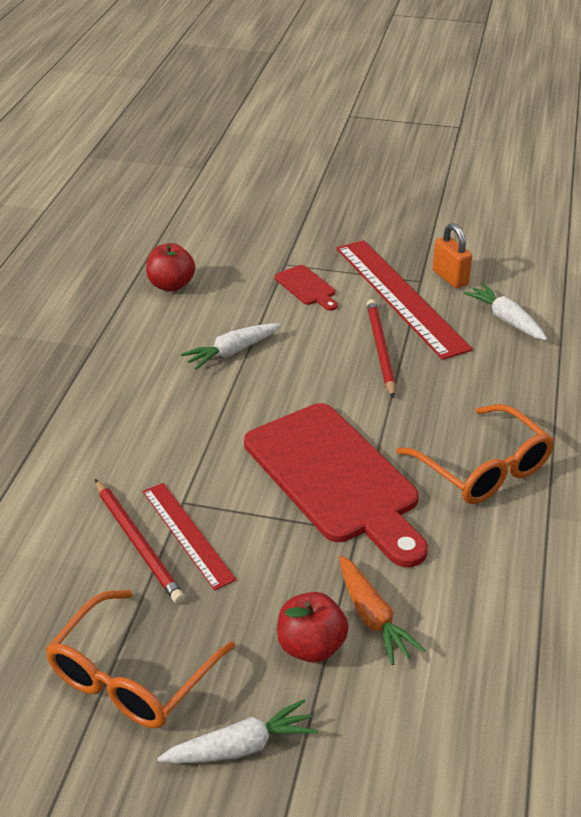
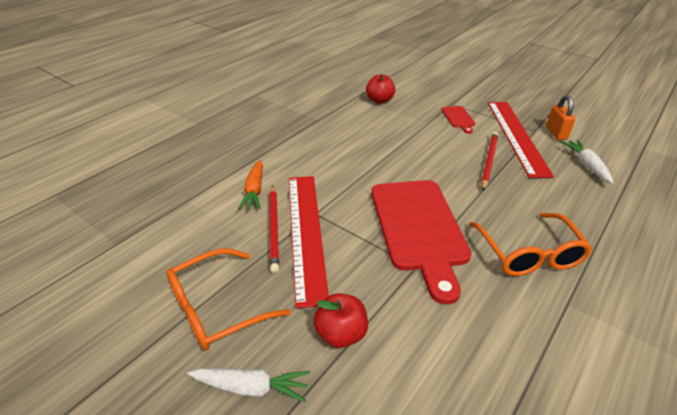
camera: 25 degrees right, 0 degrees up
red ruler [143,483,236,590] -> red ruler [289,176,329,308], size x1.77
white carrot [181,323,282,370] -> none
orange carrot [339,555,425,665] -> orange carrot moved to [238,160,263,210]

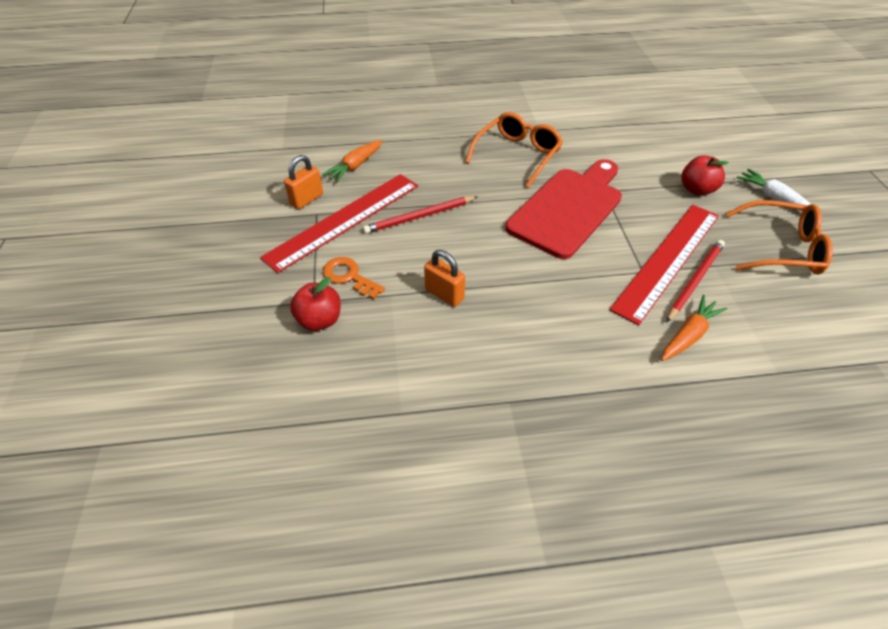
camera: 135 degrees left, 10 degrees up
red apple [366,74,395,104] -> red apple moved to [290,277,341,331]
red cutting board [441,106,475,134] -> orange key [323,257,385,299]
white carrot [561,140,614,184] -> orange carrot [322,140,383,183]
none -> orange padlock [424,250,465,307]

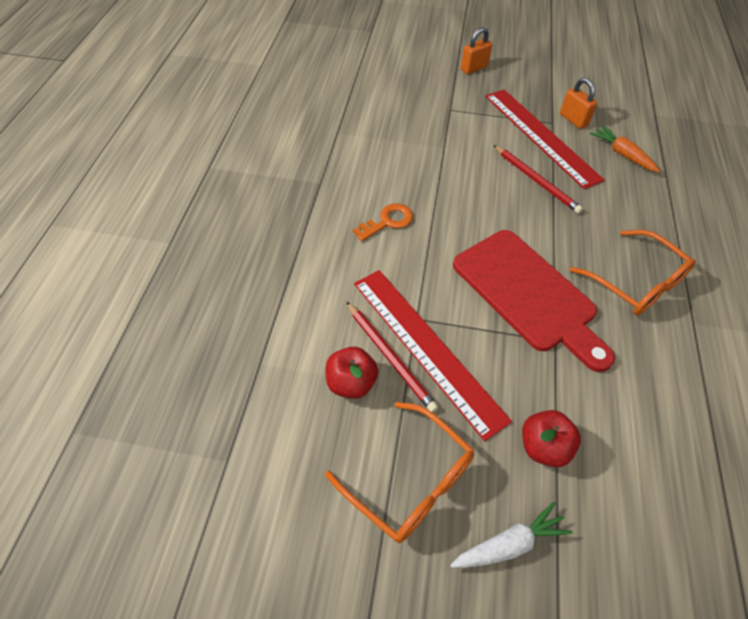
camera: 105 degrees right, 5 degrees up
red apple [290,277,341,331] -> red apple moved to [325,347,379,399]
orange key [323,257,385,299] -> orange key moved to [353,203,413,241]
red pencil [363,196,478,234] -> red pencil turned 150 degrees clockwise [494,145,583,214]
orange padlock [424,250,465,307] -> orange padlock moved to [461,27,492,74]
orange carrot [661,295,728,361] -> none
orange glasses [726,200,833,274] -> orange glasses turned 75 degrees counterclockwise [325,402,474,543]

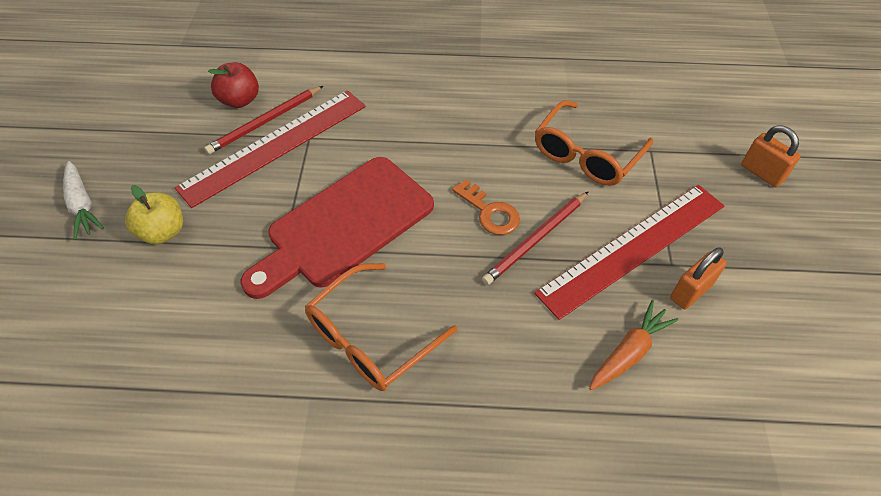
camera: 85 degrees right, 0 degrees up
orange glasses [325,402,474,543] -> orange glasses moved to [535,100,653,186]
orange key [353,203,413,241] -> orange key moved to [452,180,520,235]
red apple [522,410,581,467] -> yellow apple [125,185,183,244]

